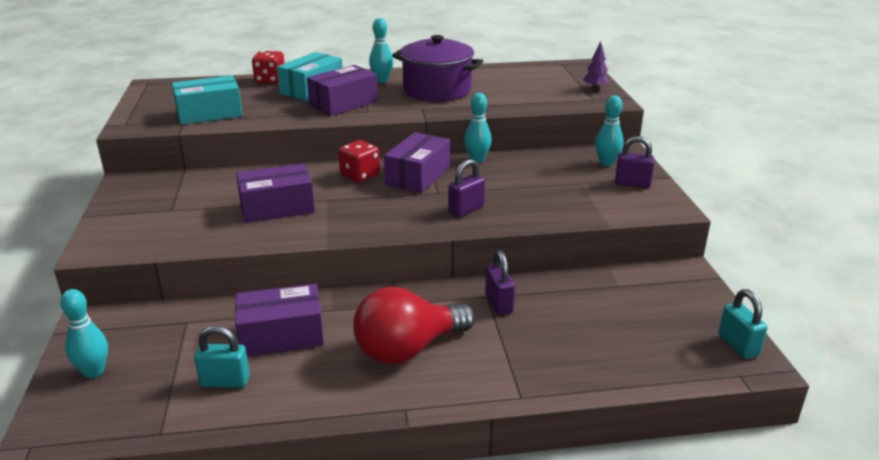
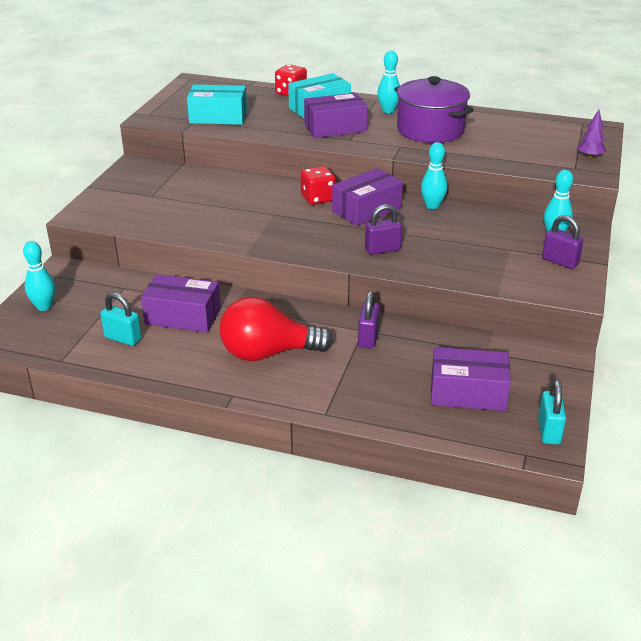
camera: 25 degrees right, 5 degrees up
purple box [236,163,315,223] -> purple box moved to [431,347,511,411]

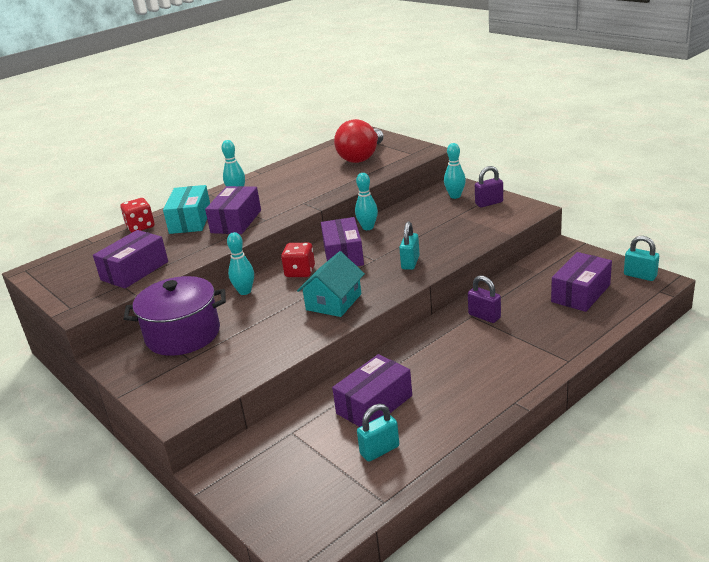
camera: 55 degrees left, 5 degrees down
turquoise bowling pin [23,241,55,311] -> turquoise bowling pin moved to [227,232,254,295]
turquoise box [187,85,247,125] -> purple box [93,230,168,288]
red light bulb [219,297,333,361] -> red light bulb moved to [334,119,384,163]
purple padlock [365,204,402,255] -> turquoise padlock [399,222,420,270]
purple pot [394,76,473,143] -> purple pot moved to [124,276,226,356]
purple tree [577,110,606,159] -> none
none -> turquoise house [297,251,365,317]

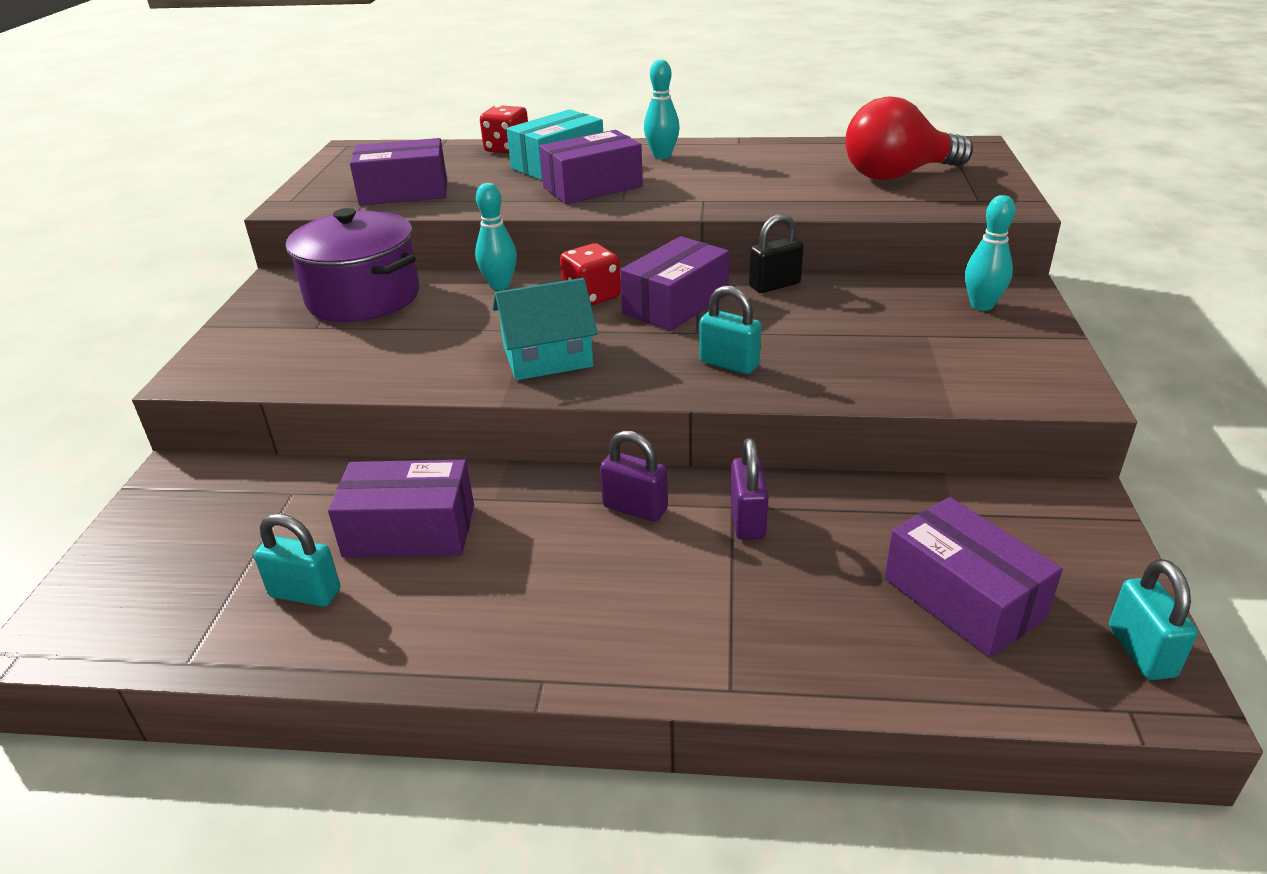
camera: 45 degrees right, 5 degrees up
turquoise bowling pin [355,173,378,230] -> black padlock [749,214,804,293]
turquoise padlock [399,222,420,270] -> turquoise padlock turned 60 degrees clockwise [699,286,762,374]
purple padlock [475,166,503,207] -> purple padlock moved to [600,430,668,522]
purple box [551,252,612,312] -> purple box turned 60 degrees clockwise [884,497,1063,658]

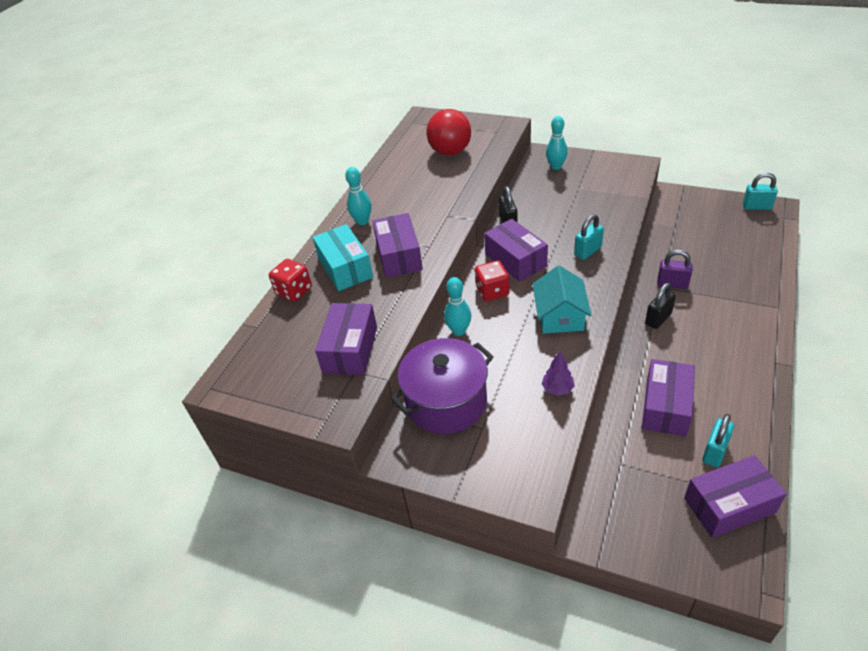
camera: 70 degrees left, 10 degrees up
purple padlock [600,430,668,522] -> black padlock [645,283,676,329]
purple box [884,497,1063,658] -> purple box moved to [684,455,786,538]
none -> purple tree [542,351,575,396]

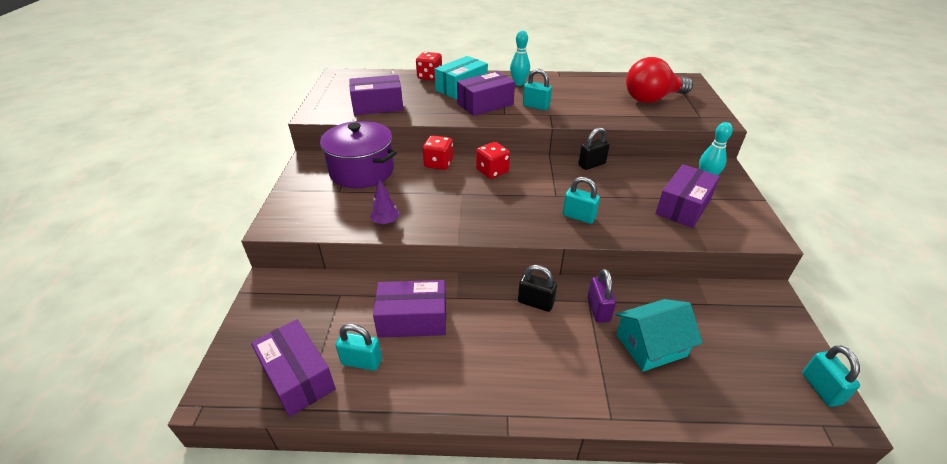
camera: 65 degrees right, 5 degrees down
turquoise bowling pin [444,277,471,336] -> red dice [423,135,453,170]
purple box [484,219,548,282] -> purple box moved to [655,164,720,228]
turquoise house [533,265,591,334] -> turquoise house moved to [615,299,703,372]
none -> turquoise padlock [523,69,552,111]

